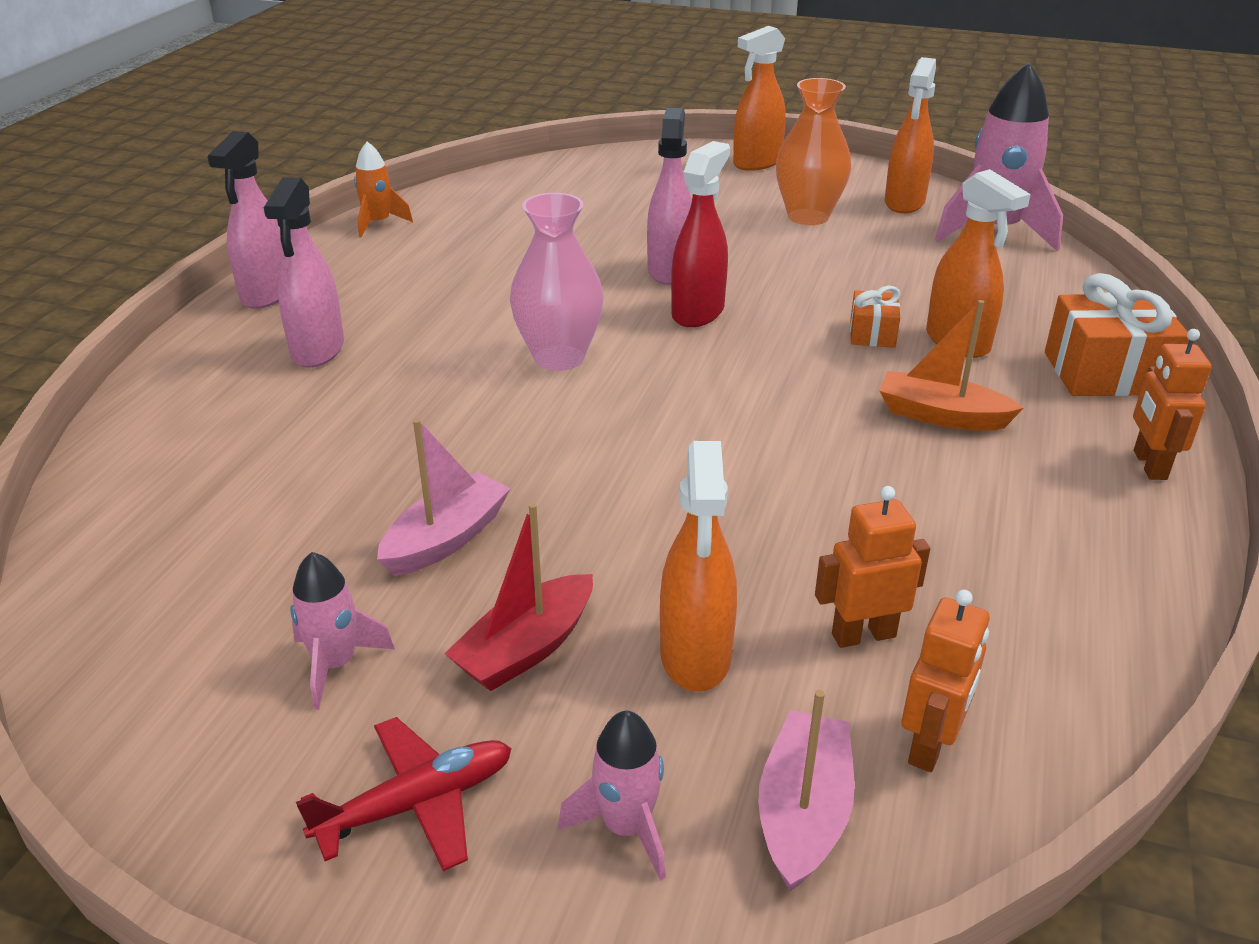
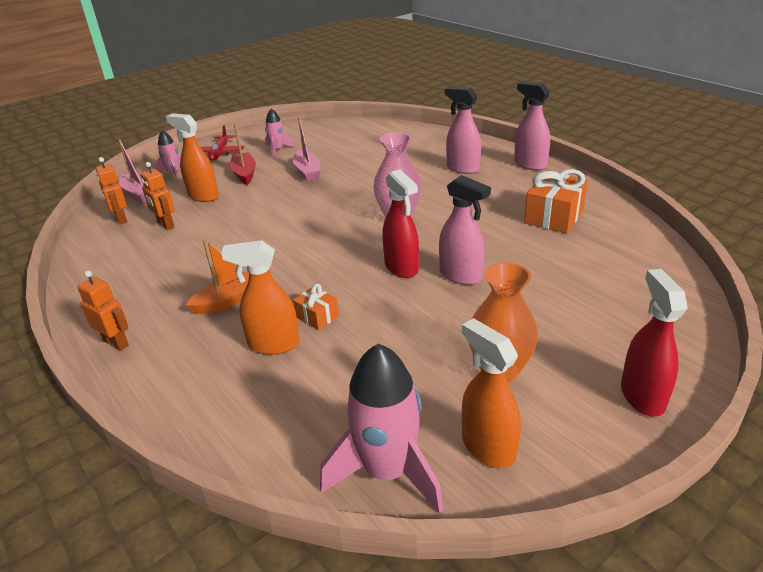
camera: 125 degrees right, 0 degrees up
orange rocket [354,142,413,237] -> none
orange spray bottle [733,26,786,171] -> red spray bottle [621,269,688,417]
orange robot [815,486,930,648] -> orange robot turned 120 degrees clockwise [140,162,175,230]
orange gift [1045,273,1189,396] -> orange gift moved to [524,169,588,233]

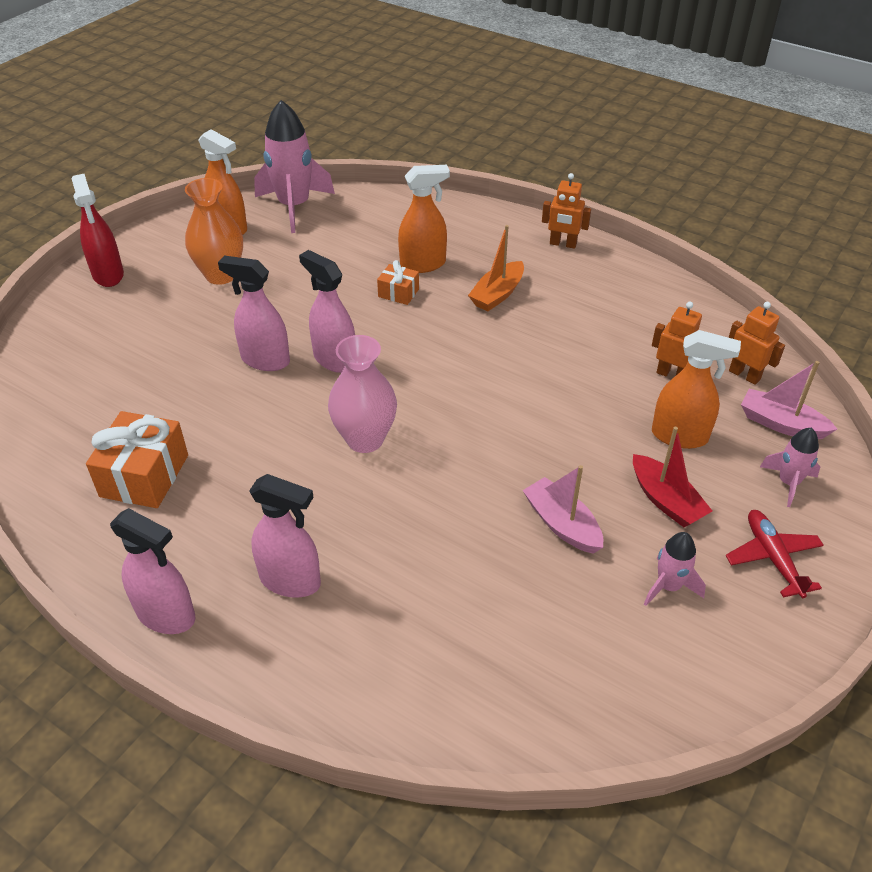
camera: 160 degrees right, 10 degrees up
red spray bottle [382,169,419,278] -> pink spray bottle [299,250,355,373]

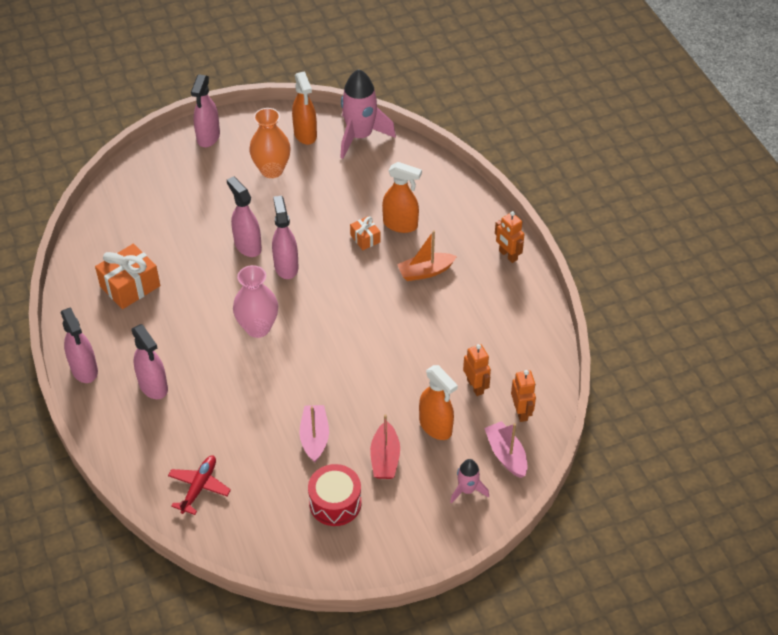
camera: 35 degrees right, 5 degrees up
red spray bottle [71,174,124,287] -> pink spray bottle [191,74,220,147]
pink rocket [644,532,706,606] -> red drum [308,464,362,526]
red plane [725,510,824,598] -> red plane moved to [168,456,231,515]

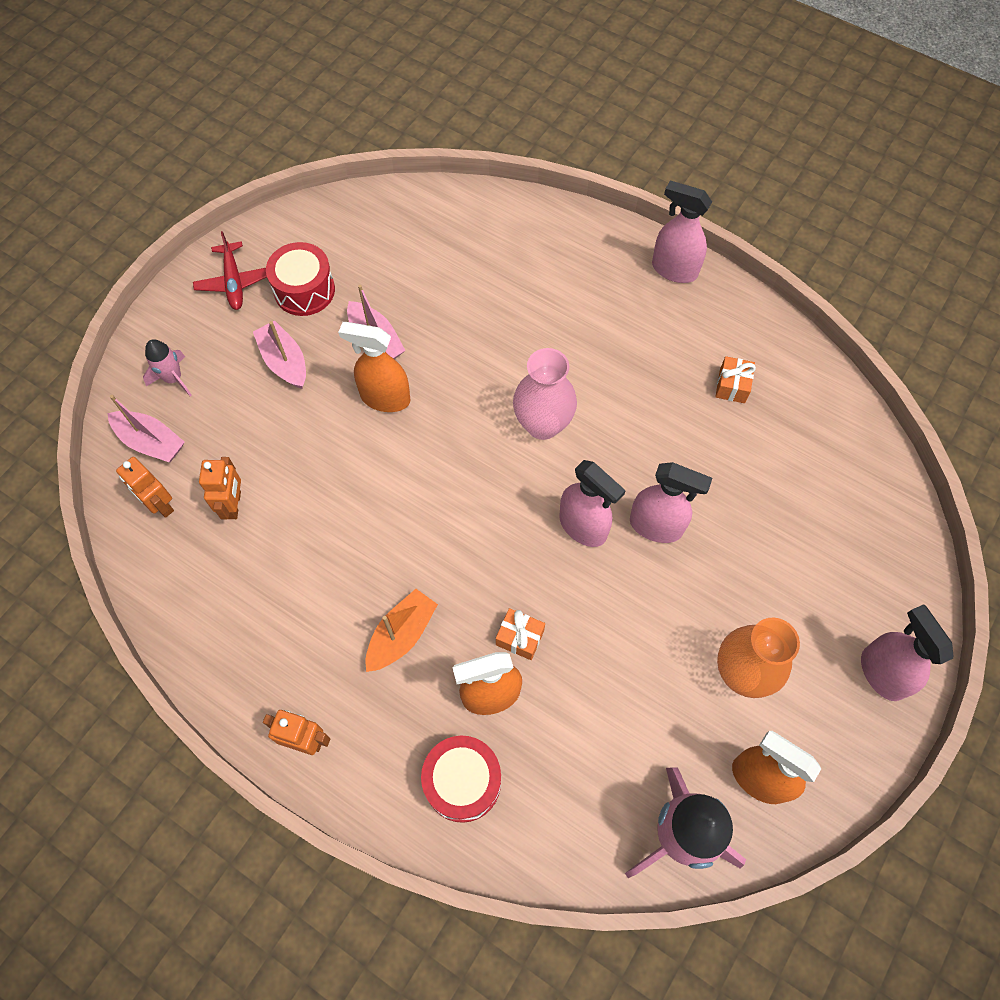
camera: 145 degrees right, 15 degrees up
orange gift [95,244,160,309] -> orange gift [715,356,756,403], size x0.54
pink spray bottle [131,324,168,399] -> none
red plane [168,456,231,515] -> red plane moved to [193,231,267,310]
red boat [370,414,400,479] -> pink boat [253,320,306,389]
orange spray bottle [419,365,458,440] -> orange spray bottle moved to [338,322,410,412]
orange robot [463,344,491,396] -> orange robot turned 120 degrees counterclockwise [199,457,241,519]
none -> red drum [421,736,501,823]

